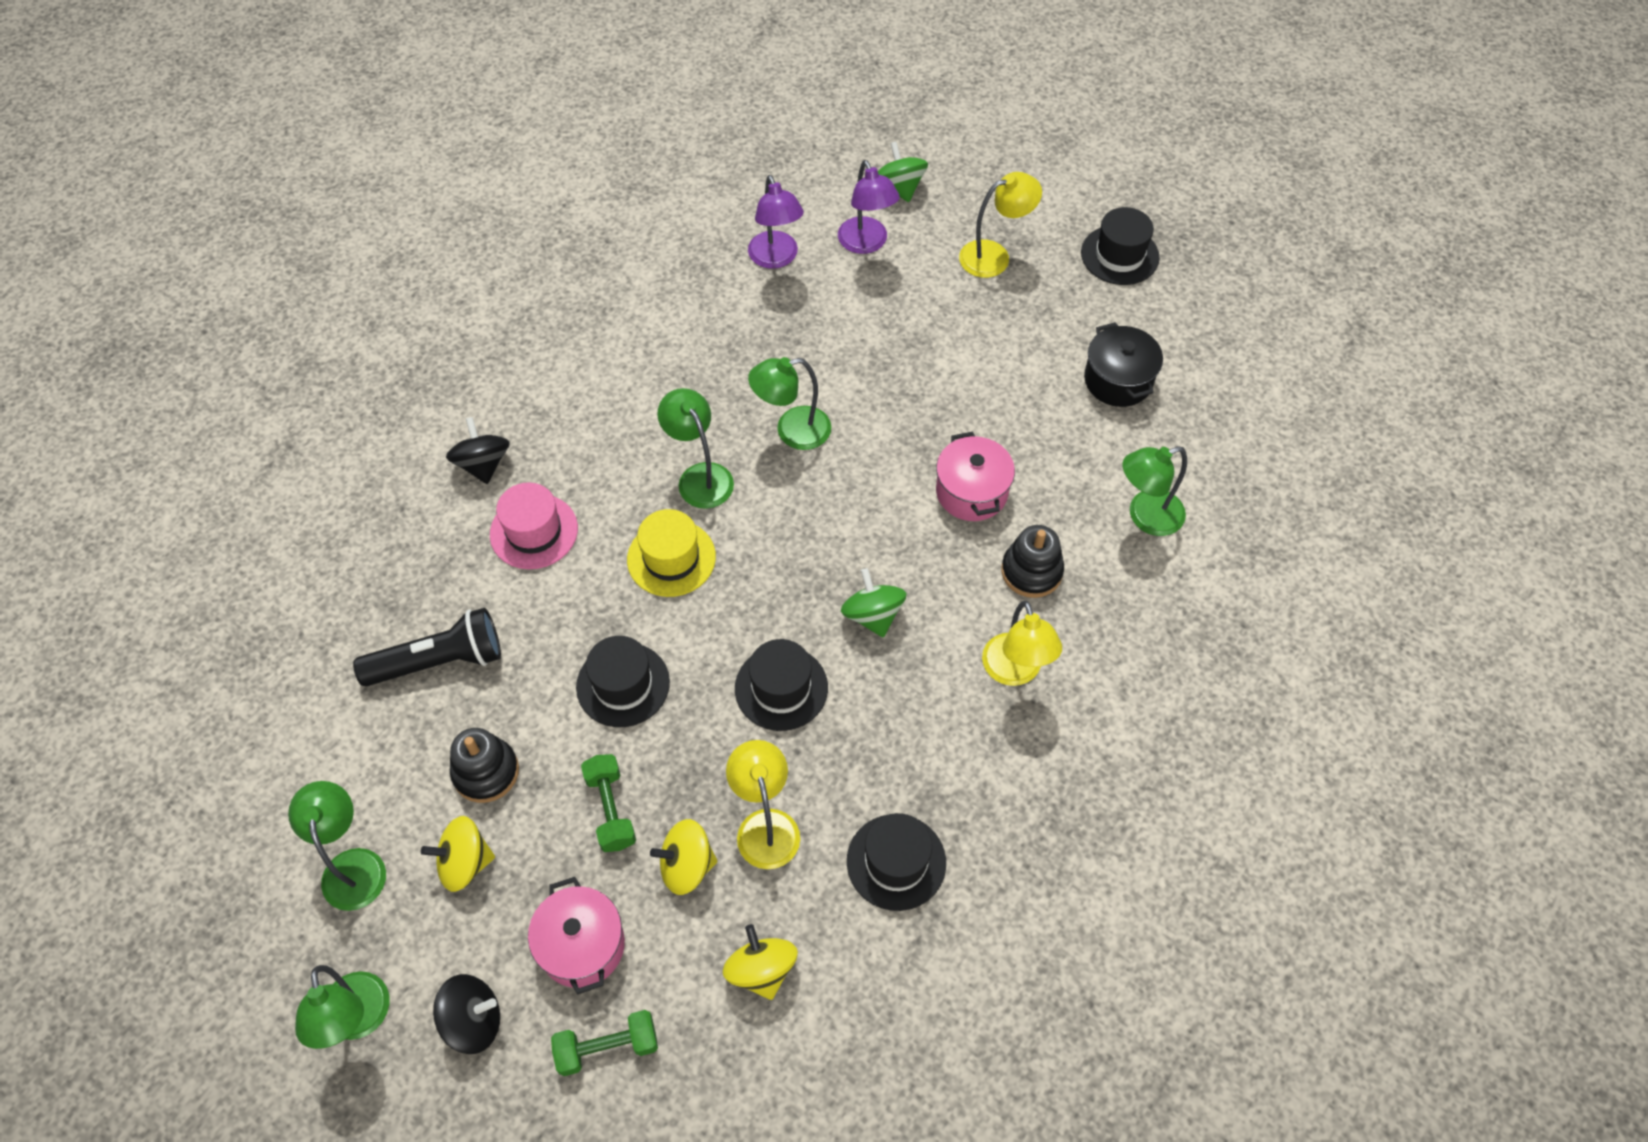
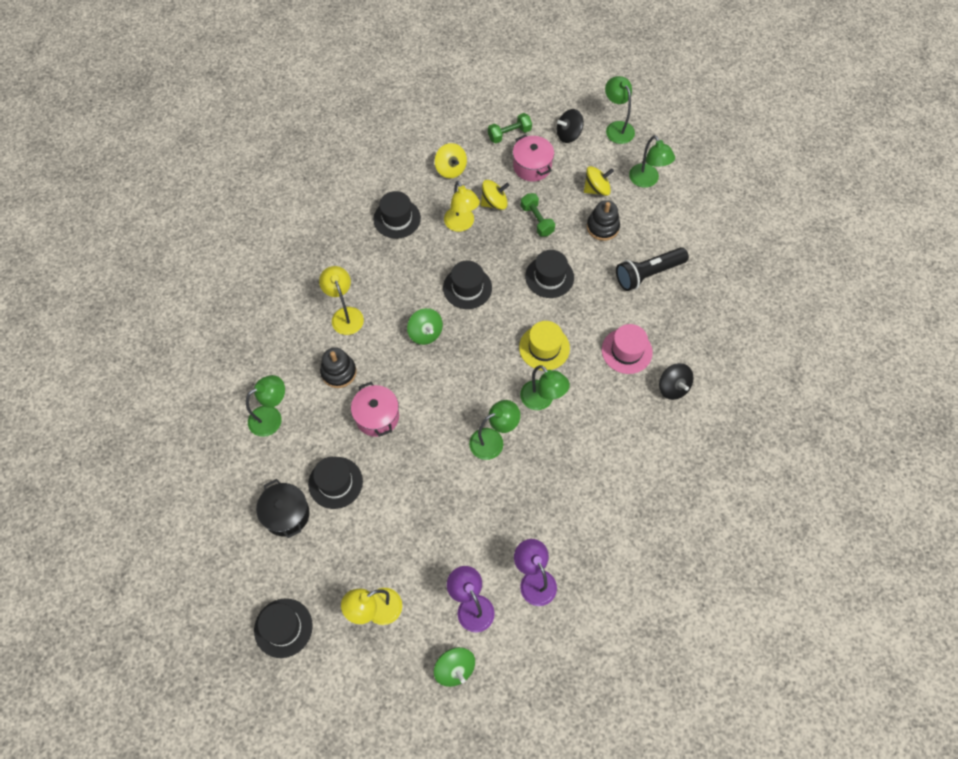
camera: 170 degrees right, 5 degrees up
none -> black hat [308,457,363,509]

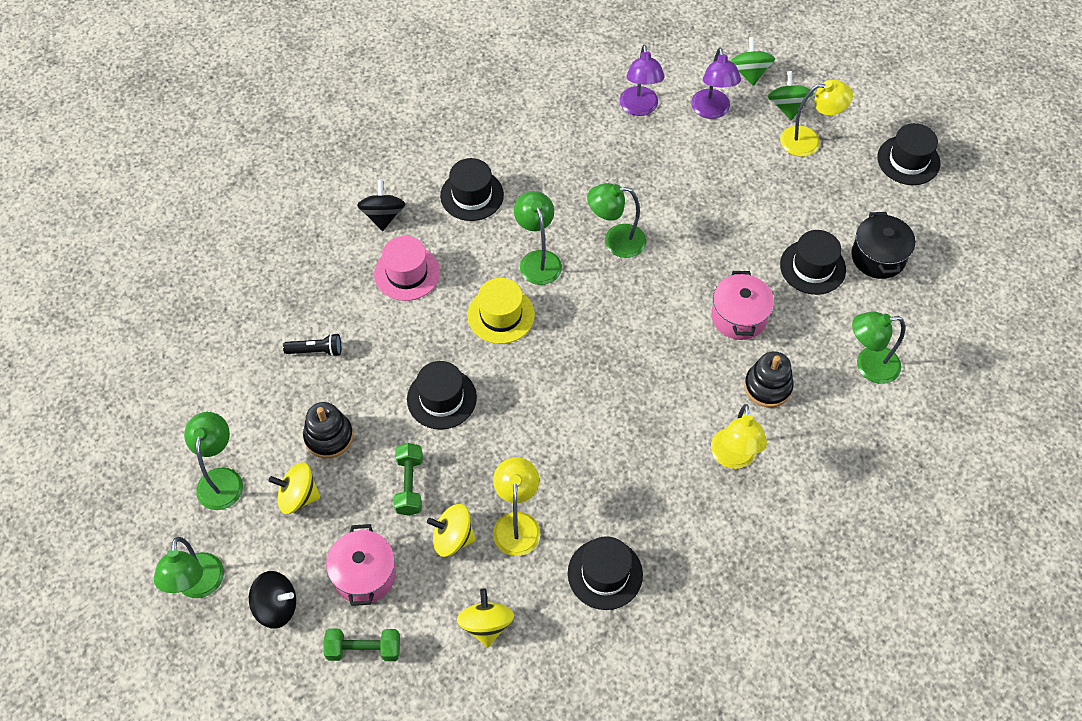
camera: 155 degrees left, 5 degrees down
green spinning top [407,308,443,345] -> green spinning top moved to [767,71,813,120]
black hat [443,261,492,309] -> black hat moved to [440,158,504,221]
black flashlight [616,247,689,291] -> black flashlight [283,333,341,357], size x0.55

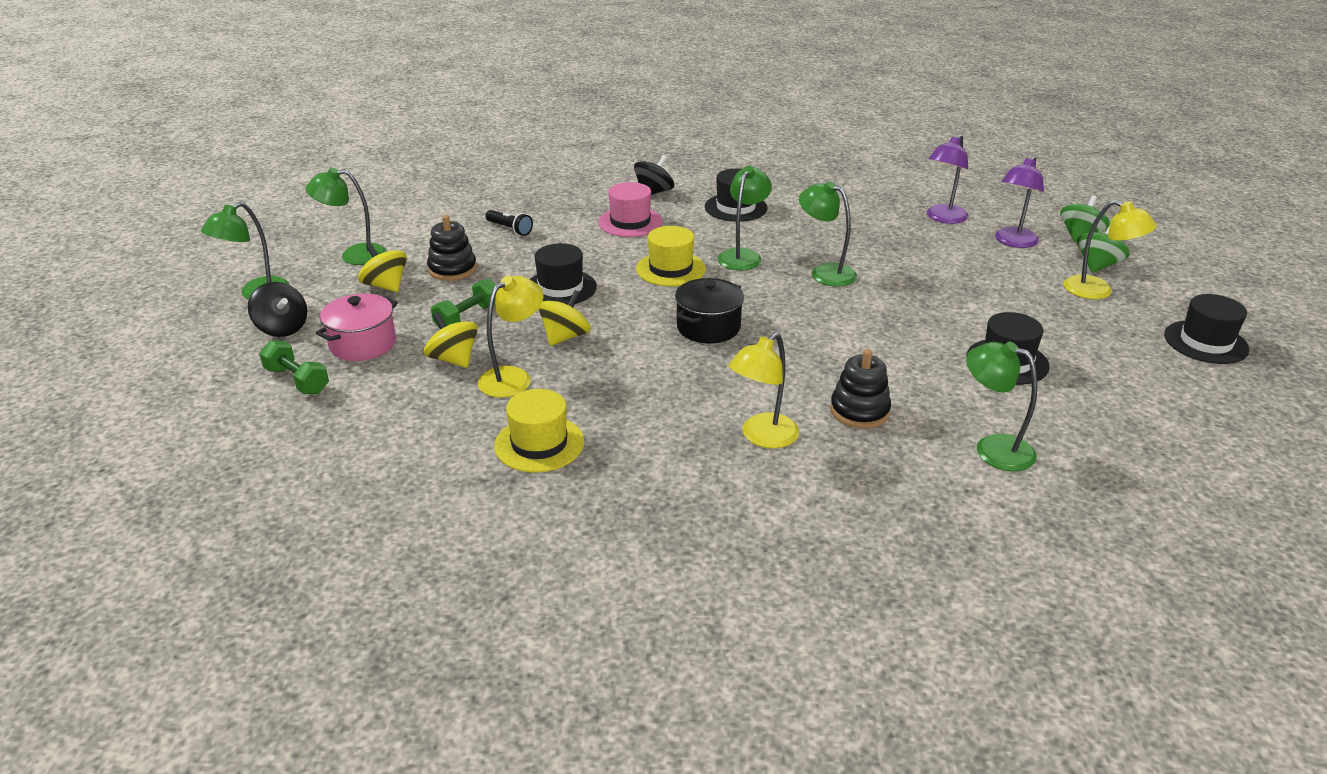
camera: 40 degrees right, 25 degrees down
green lamp [184,412,243,510] -> green lamp turned 135 degrees counterclockwise [306,168,386,265]
yellow spinning top [457,588,514,647] -> yellow spinning top moved to [539,290,591,346]
black hat [568,536,643,610] -> yellow hat [494,389,584,472]
pink pot [711,271,774,340] -> none
black pot [851,212,916,279] -> black pot moved to [675,278,744,344]

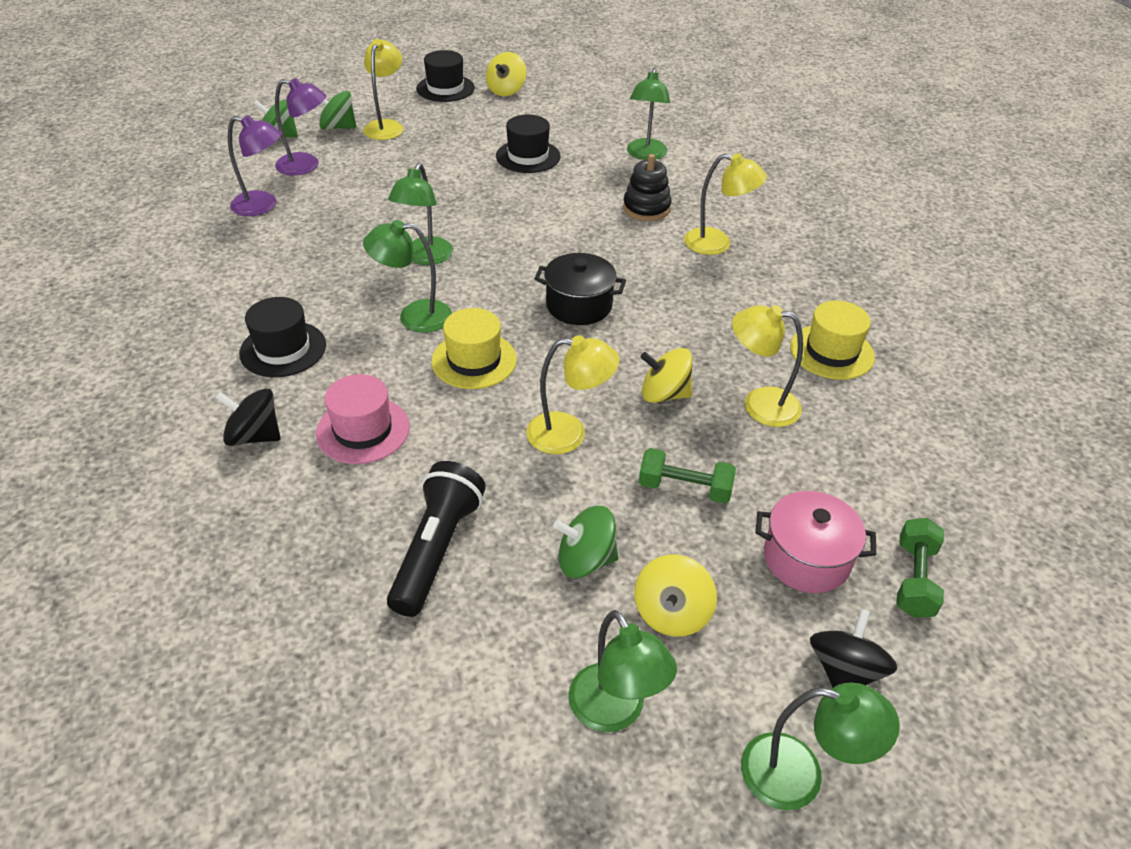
camera: 115 degrees left, 10 degrees up
yellow spinning top [424,312,478,368] -> yellow spinning top moved to [486,52,526,96]
black stacking toy [427,215,477,281] -> green spinning top [553,506,618,578]
black flashlight [485,210,533,236] -> black flashlight [387,461,486,617], size x1.82
black hat [530,243,597,305] -> yellow lamp [526,335,620,454]

